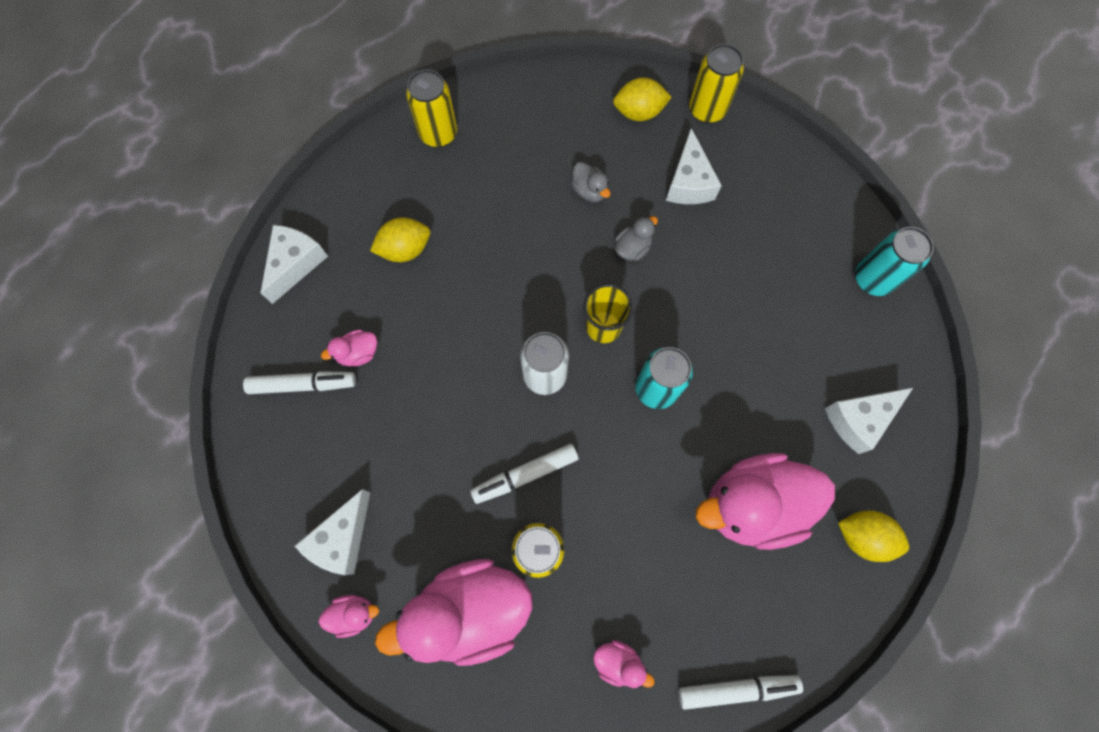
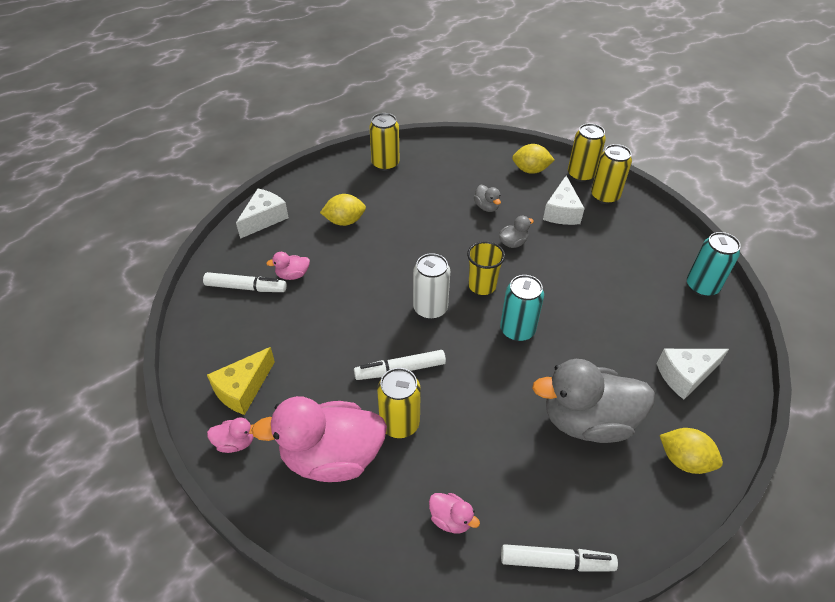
camera: 10 degrees right, 25 degrees down
white cheese [295,489,370,575] -> yellow cheese [207,347,275,415]
pink duck [696,453,835,550] -> grey duck [532,359,655,443]
none -> yellow can [591,144,632,204]

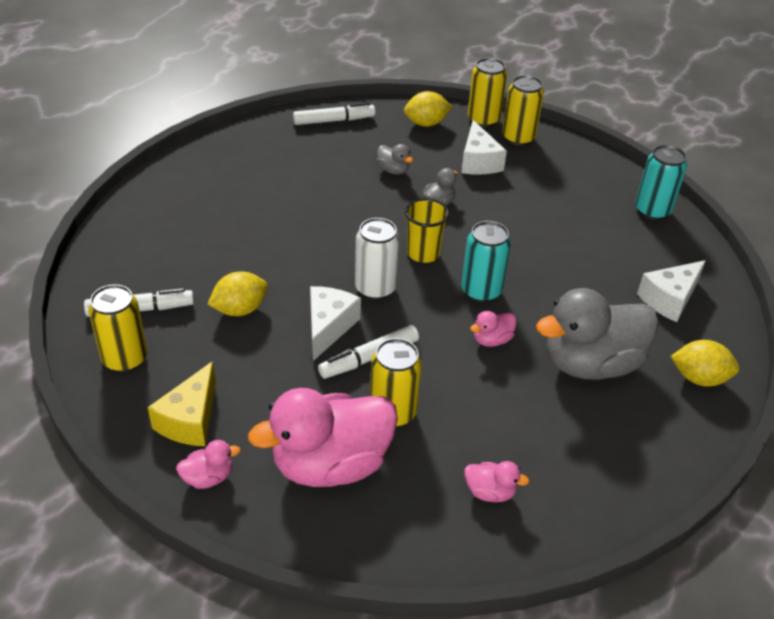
camera: 20 degrees left, 5 degrees down
white cheese [236,188,289,239] -> white cheese moved to [310,286,361,361]
pink duck [266,252,310,280] -> pink duck moved to [470,311,517,347]
yellow lemon [320,194,366,226] -> yellow lemon moved to [207,271,268,316]
yellow can [369,113,400,171] -> yellow can moved to [88,284,147,372]
white marker [501,544,618,572] -> white marker moved to [293,102,375,125]

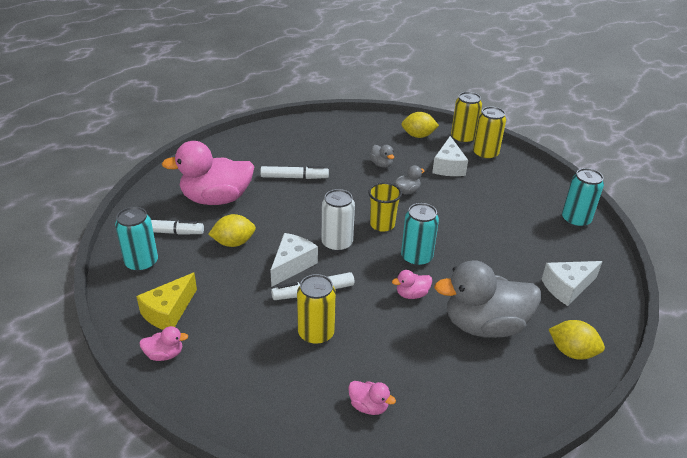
camera: 15 degrees right, 5 degrees down
yellow can [88,284,147,372] -> turquoise can [115,207,158,272]
pink duck [248,388,398,487] -> pink duck moved to [162,141,255,205]
white marker [293,102,375,125] -> white marker moved to [260,166,329,179]

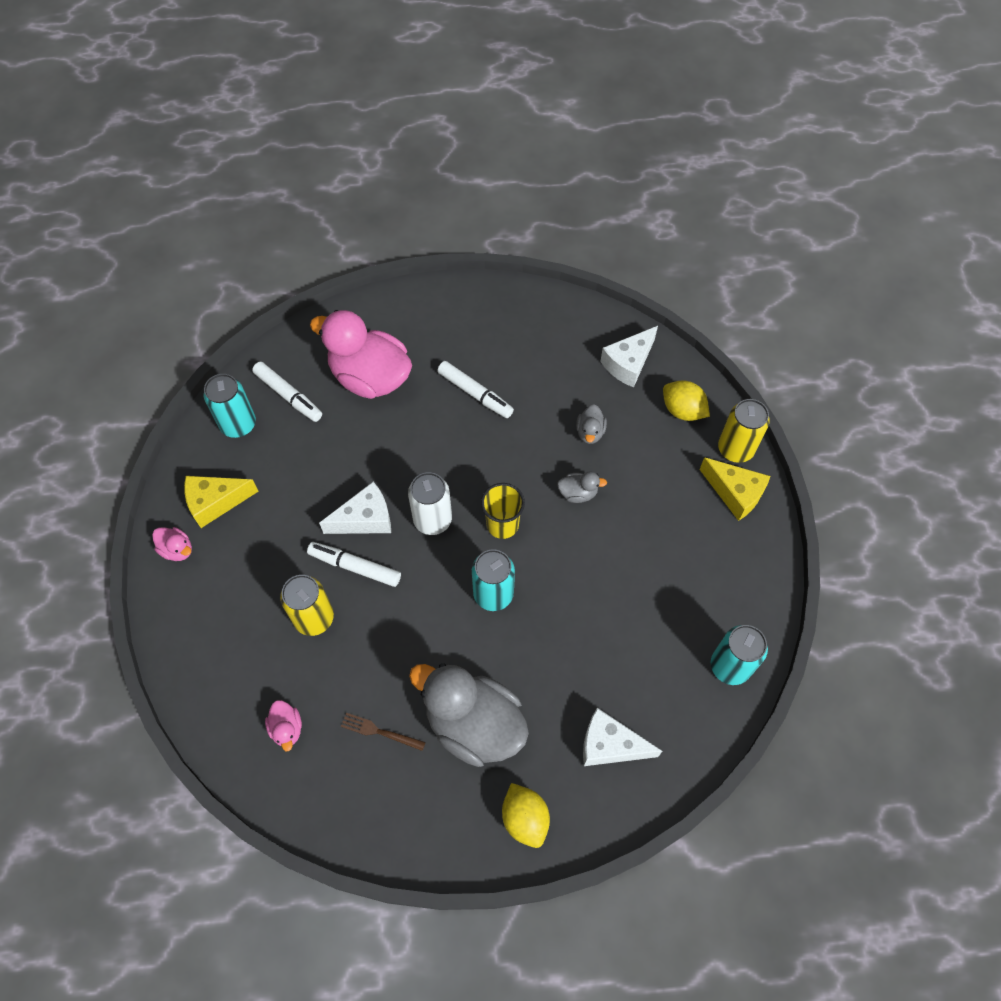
camera: 40 degrees right, 25 degrees up
yellow lemon [208,214,256,247] -> none
pink duck [392,270,432,299] -> none
white cheese [432,136,468,176] -> white cheese moved to [600,326,658,387]
yellow can [473,107,506,160] -> yellow cheese [699,457,770,521]
none -> brown fork [341,713,426,751]

